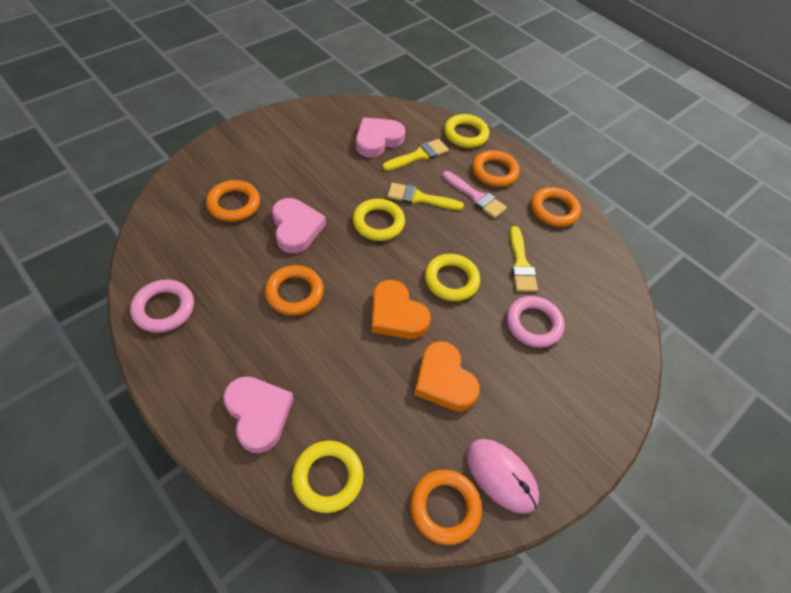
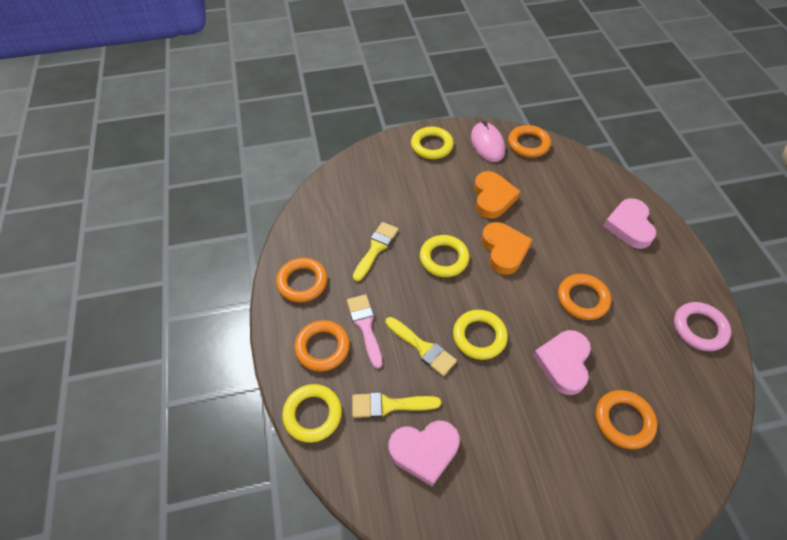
camera: 145 degrees left, 0 degrees up
yellow ring [292,441,364,513] -> yellow ring moved to [411,127,454,159]
pink ring [507,296,565,348] -> none

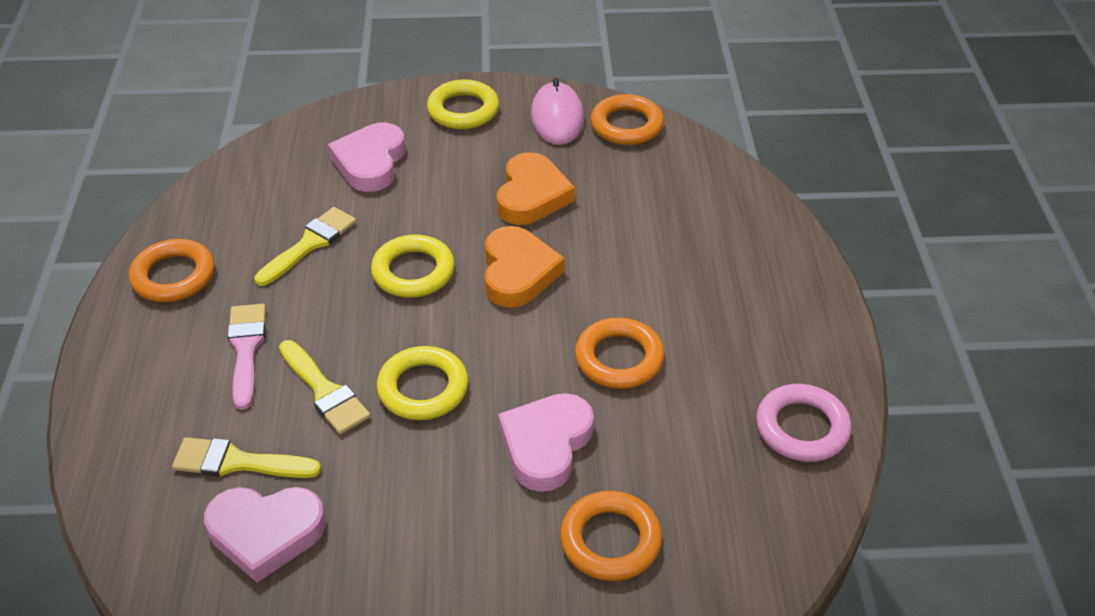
camera: 10 degrees right, 10 degrees down
yellow ring [282,384,342,443] -> none
orange ring [294,320,350,372] -> none
pink heart [603,198,656,249] -> pink heart moved to [328,123,405,192]

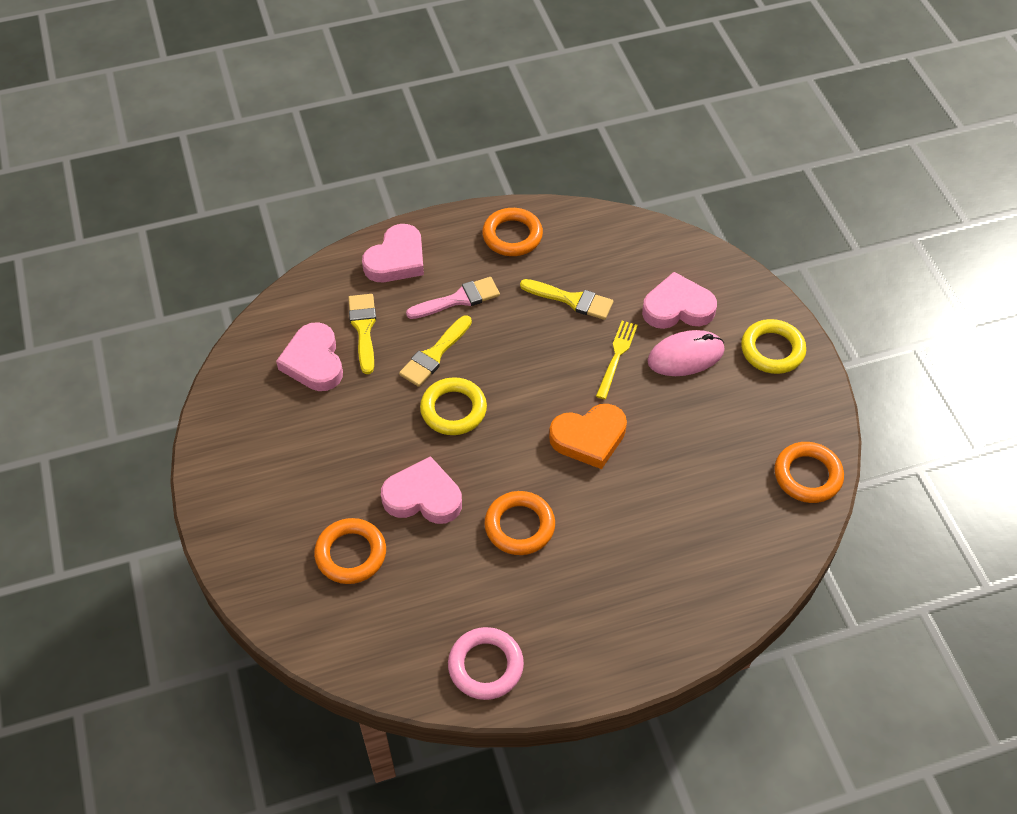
camera: 75 degrees right, 10 degrees up
yellow ring [371,235,455,298] -> none
orange heart [497,152,575,225] -> none
pink mouse [531,78,584,145] -> pink mouse moved to [647,330,725,376]
none -> pink heart [362,224,424,282]
none -> yellow fork [596,321,638,399]

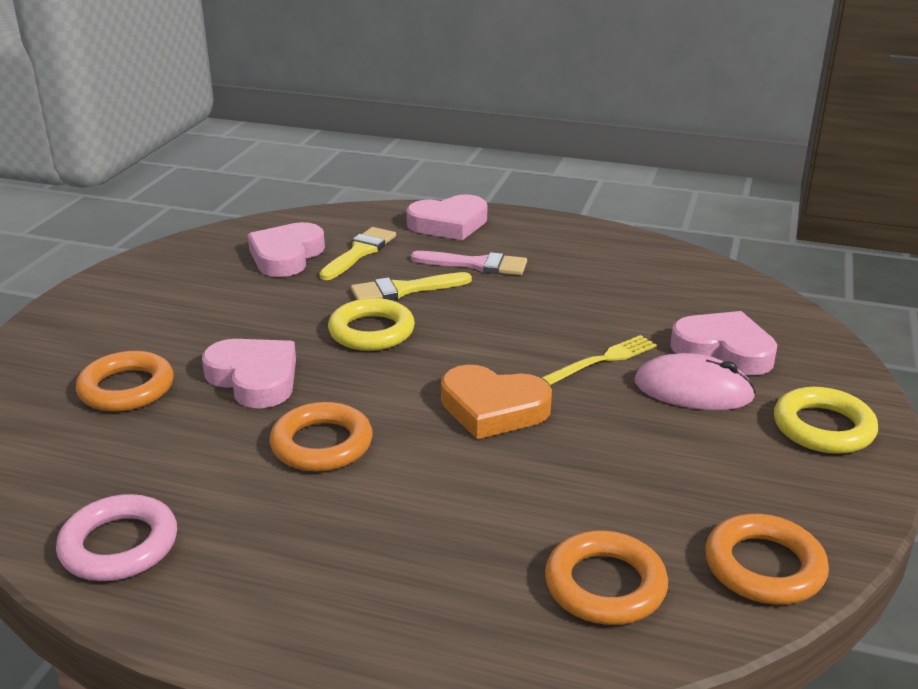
camera: 35 degrees right, 25 degrees down
orange ring [482,208,543,256] -> orange ring moved to [545,531,668,625]
yellow brush [520,279,613,320] -> none

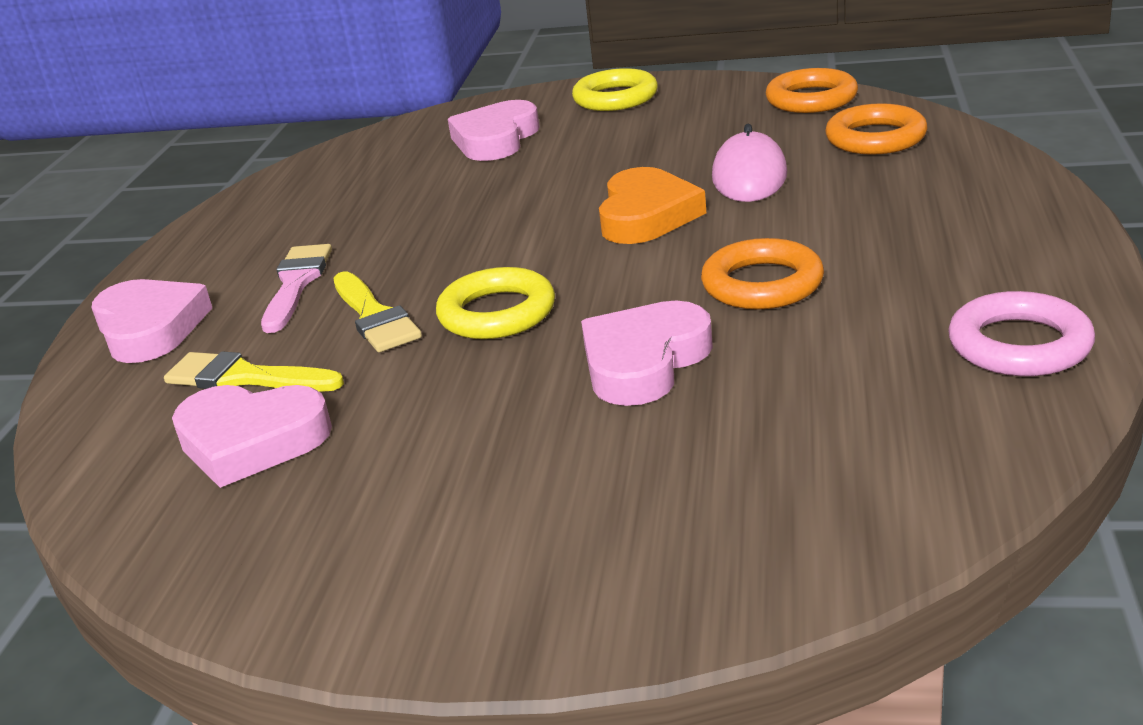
camera: 95 degrees left, 0 degrees up
orange ring [76,351,174,412] -> none
yellow fork [541,335,657,385] -> none
pink mouse [634,353,756,410] -> pink mouse moved to [712,124,788,202]

